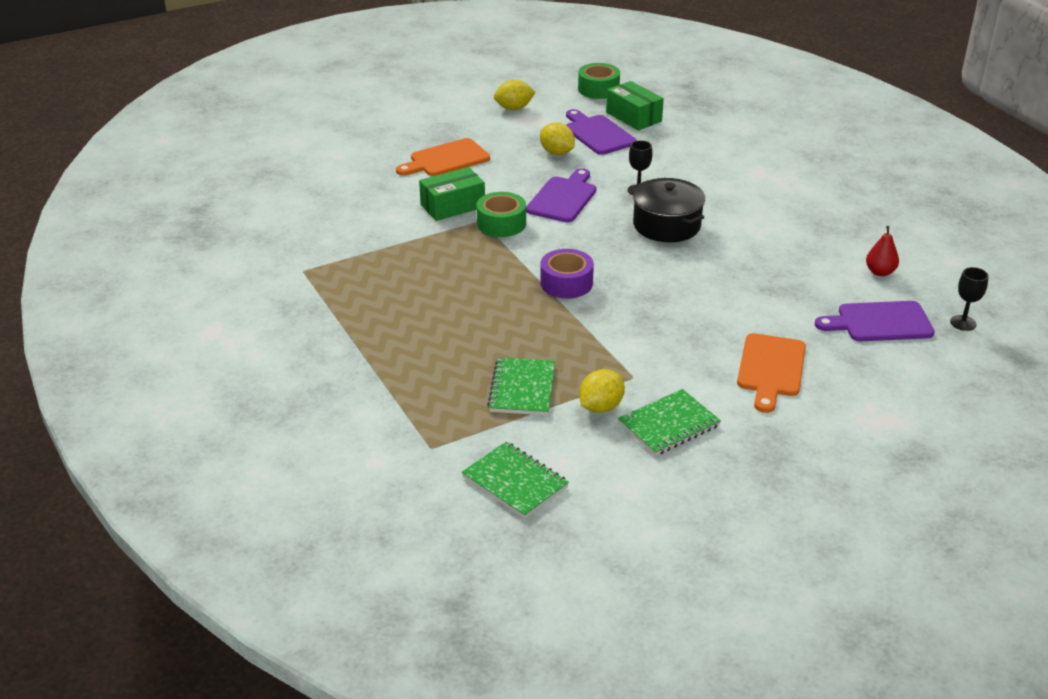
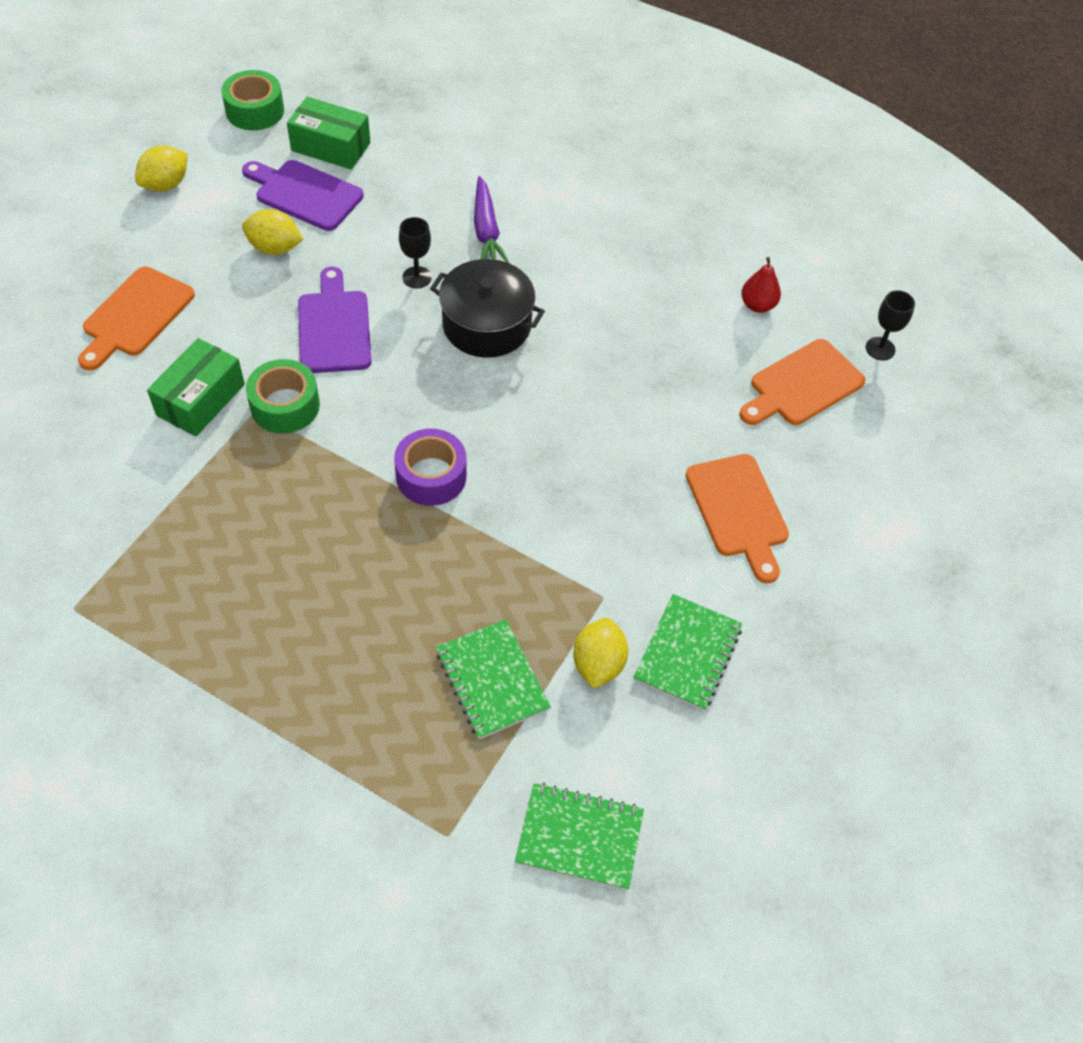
camera: 35 degrees left, 20 degrees up
purple cutting board [815,301,935,341] -> orange cutting board [739,339,865,425]
none -> purple carrot [474,176,509,263]

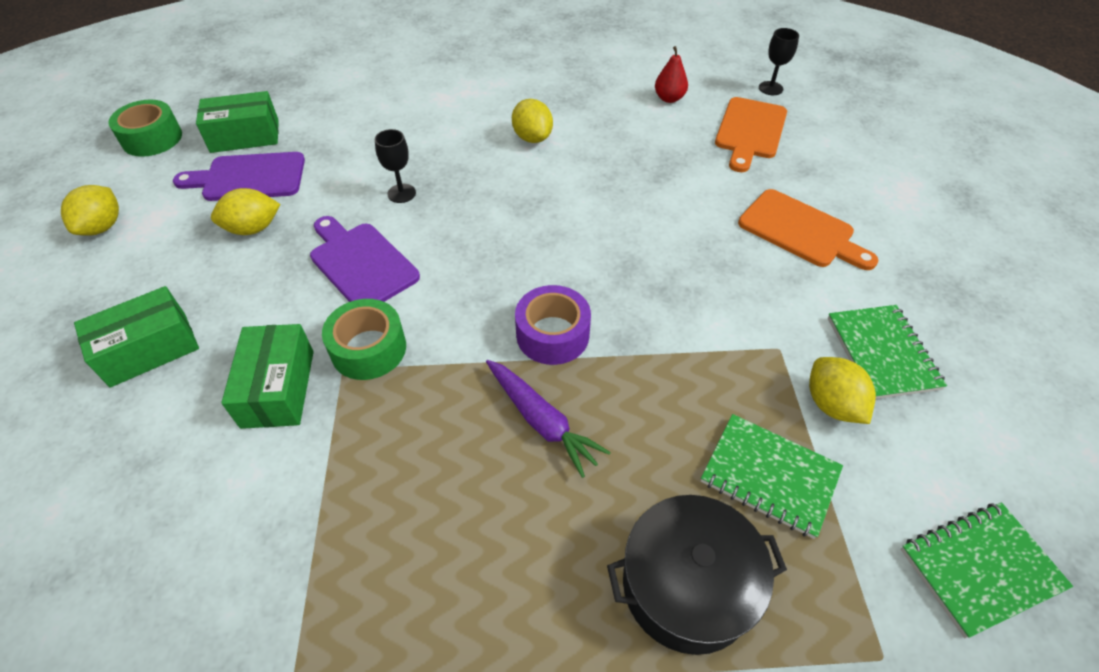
camera: 30 degrees left, 5 degrees down
orange cutting board [78,267,195,370] -> green box [74,286,199,388]
black pot [430,259,545,358] -> black pot moved to [607,495,787,655]
purple carrot [474,176,509,263] -> purple carrot moved to [486,360,611,478]
none -> yellow lemon [512,99,553,143]

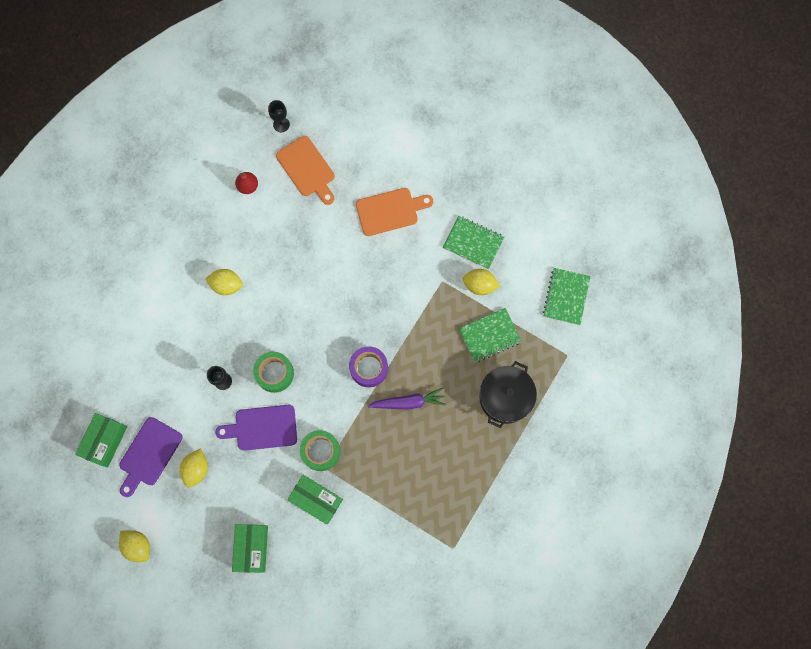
camera: 55 degrees left, 25 degrees up
green tape [108,99,182,157] -> green tape moved to [253,352,294,393]

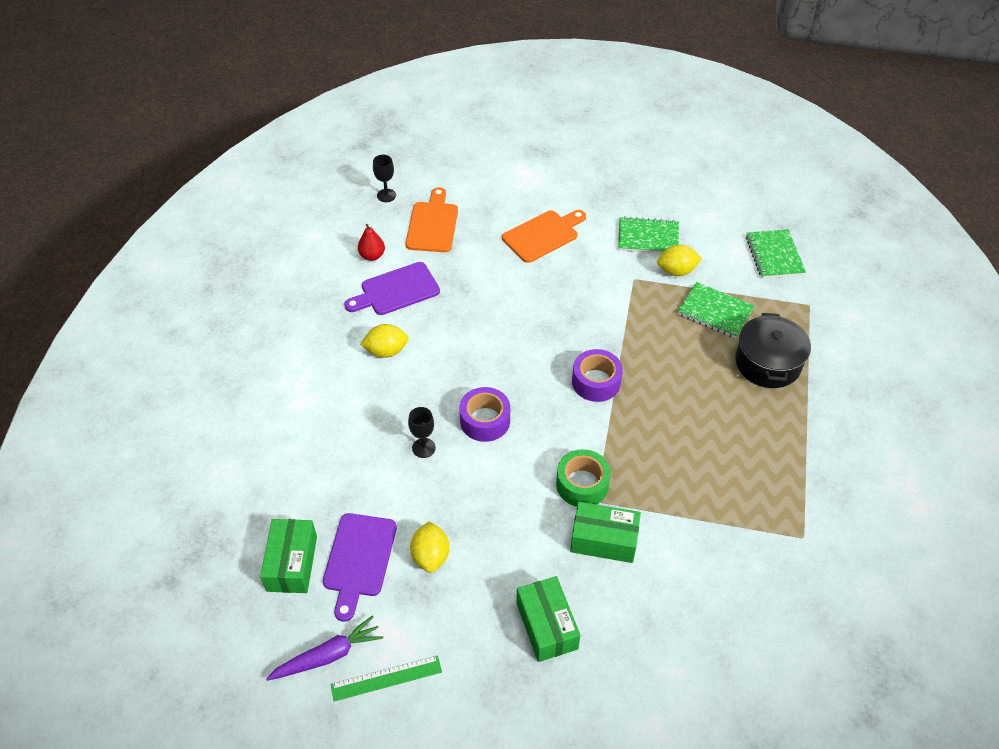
camera: 20 degrees left, 25 degrees down
yellow lemon [119,530,150,562] -> green ruler [331,655,442,702]
purple cutting board [215,405,297,451] -> purple cutting board moved to [344,262,440,315]
green tape [253,352,294,393] -> purple tape [460,387,510,442]
orange cutting board [276,136,335,205] -> orange cutting board turned 120 degrees counterclockwise [406,187,458,252]
purple carrot [367,388,446,410] -> purple carrot moved to [266,615,383,681]
green notebook [459,308,522,363] -> green notebook turned 75 degrees clockwise [678,282,754,338]

